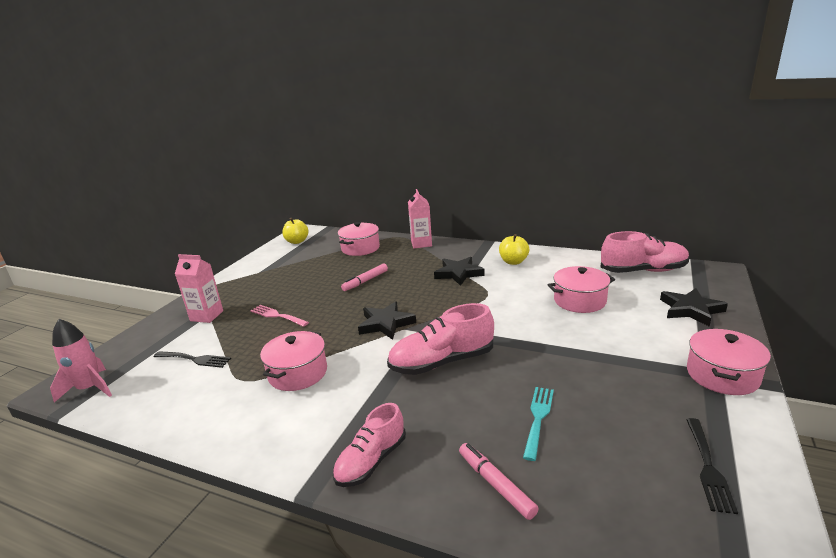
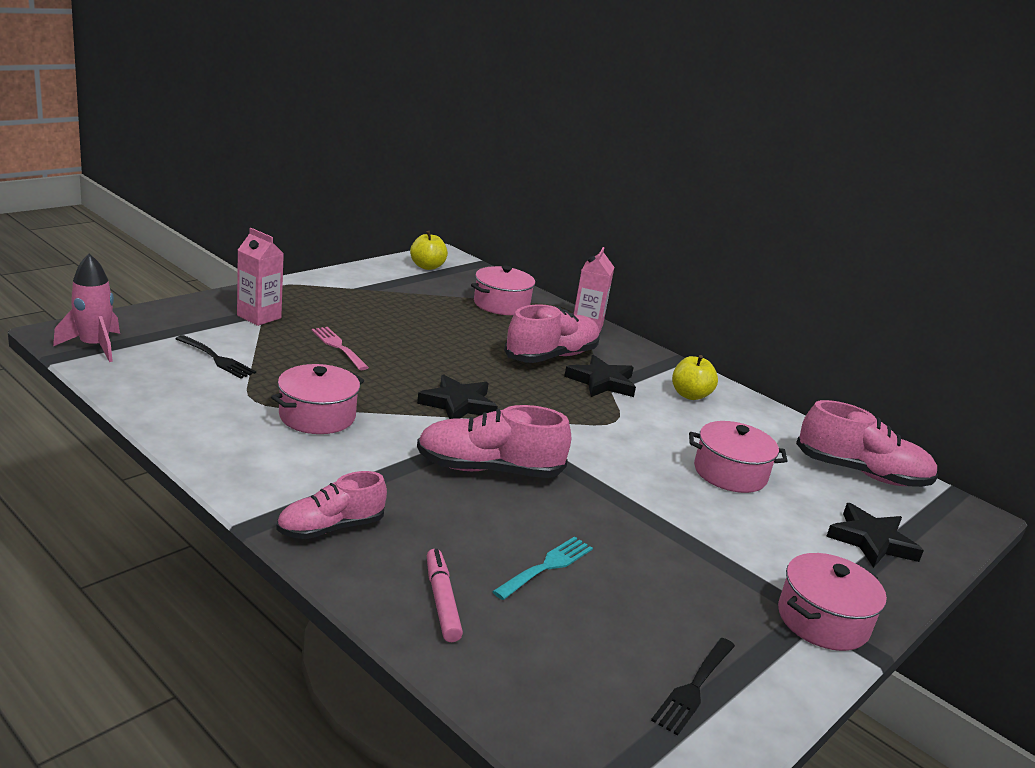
camera: 15 degrees right, 0 degrees up
pink marker [341,263,388,291] -> none
none -> pink shoe [504,304,600,363]

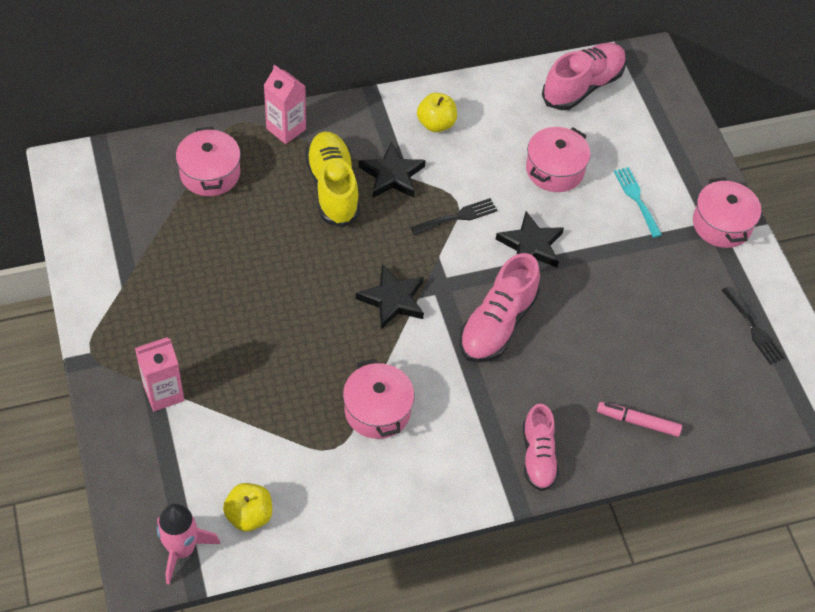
camera: 60 degrees left, 30 degrees up
black fork [175,335,256,379] -> black fork moved to [410,198,498,235]
pink fork [311,327,369,370] -> none
yellow apple [410,231,448,270] -> yellow apple moved to [223,483,272,531]
turquoise fork [492,537,593,600] -> turquoise fork moved to [614,167,662,238]
pink shoe [504,304,600,363] -> yellow shoe [305,131,360,227]
black star [826,503,924,568] -> black star moved to [496,211,564,268]

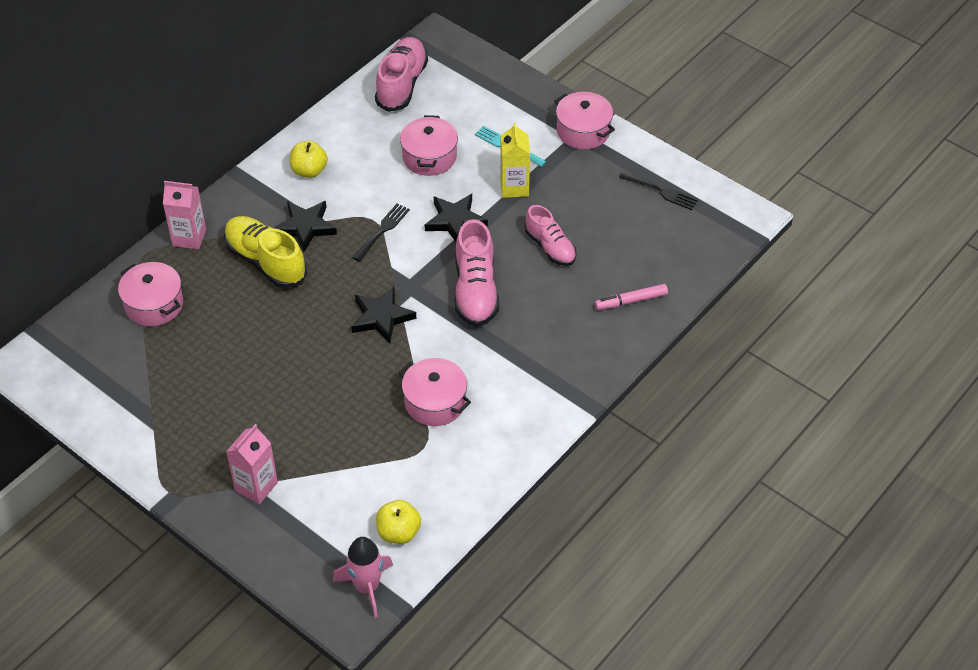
camera: 30 degrees left, 5 degrees down
pink shoe [523,404,559,491] -> pink shoe moved to [525,205,576,266]
none -> yellow carton [500,122,530,198]

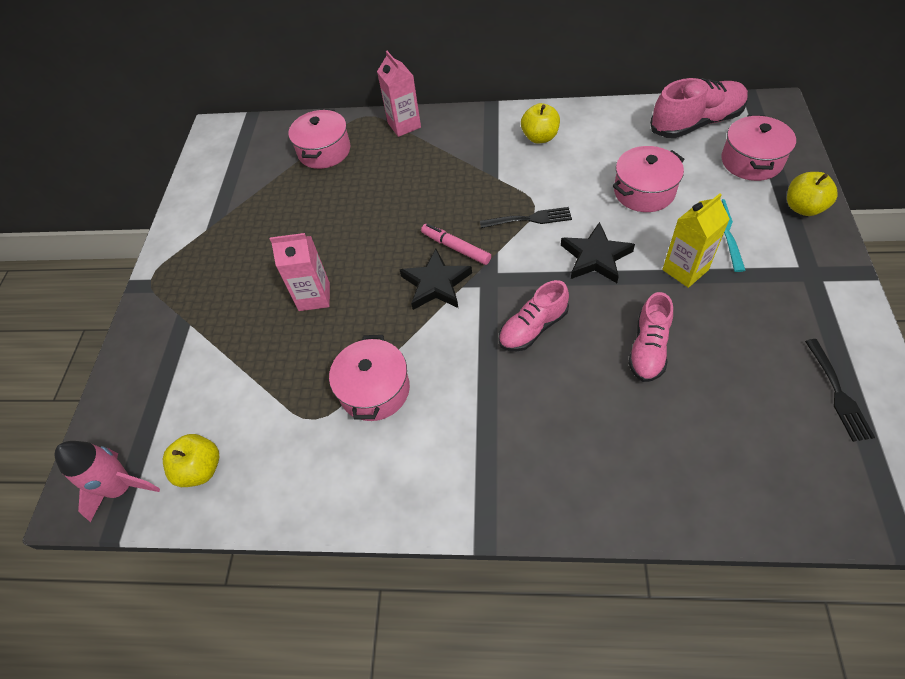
camera: 60 degrees right, 5 degrees up
yellow shoe [224,216,307,288] -> none
pink carton [226,424,278,504] -> pink carton moved to [270,233,330,311]
black star [274,201,337,252] -> none
pink shoe [455,219,499,327] -> pink shoe [499,280,569,352], size x0.66
pink pot [555,92,615,149] -> pink pot moved to [721,115,796,181]
pink marker [595,284,668,310] -> pink marker moved to [421,224,491,265]
none -> yellow apple [787,172,838,216]

